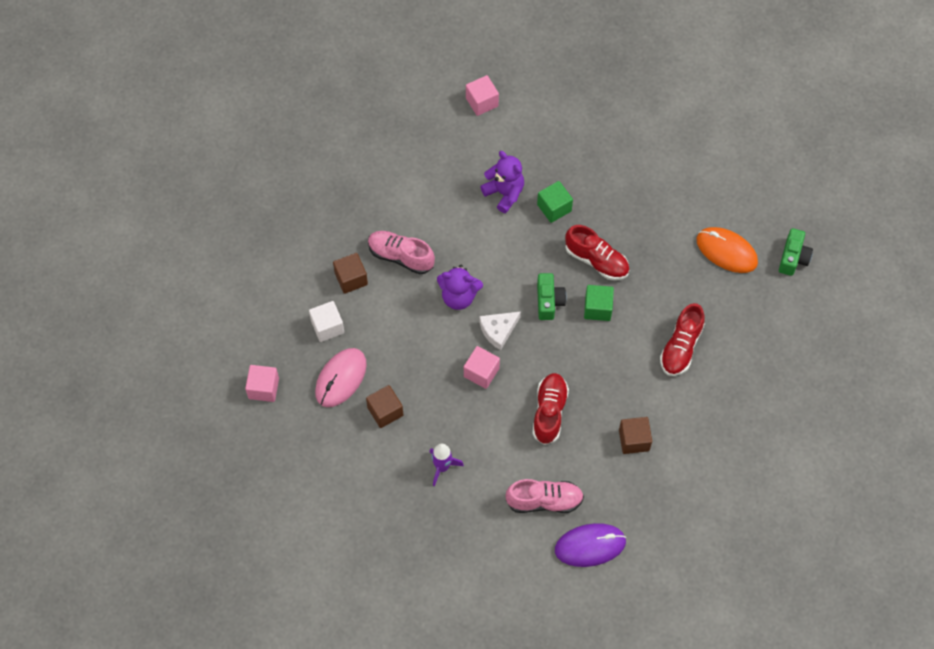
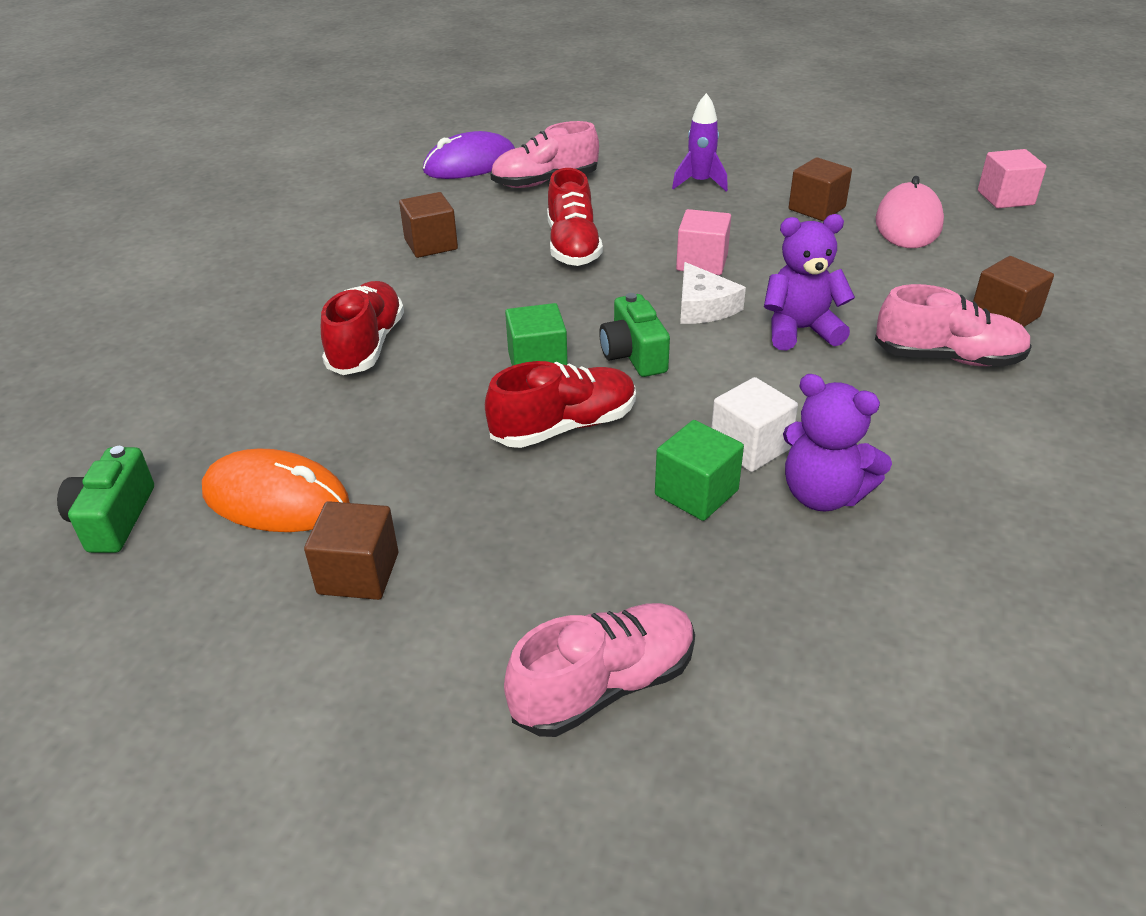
camera: 165 degrees right, 25 degrees down
white cube [309,301,344,342] -> white cube moved to [712,377,798,472]
pink cube [466,75,499,116] -> none
white cheese [479,311,521,350] -> white cheese turned 120 degrees clockwise [680,262,746,324]
red shoe [565,225,630,280] -> red shoe turned 135 degrees clockwise [485,361,636,448]
none -> brown cube [304,501,398,600]
none -> pink shoe [504,603,695,737]

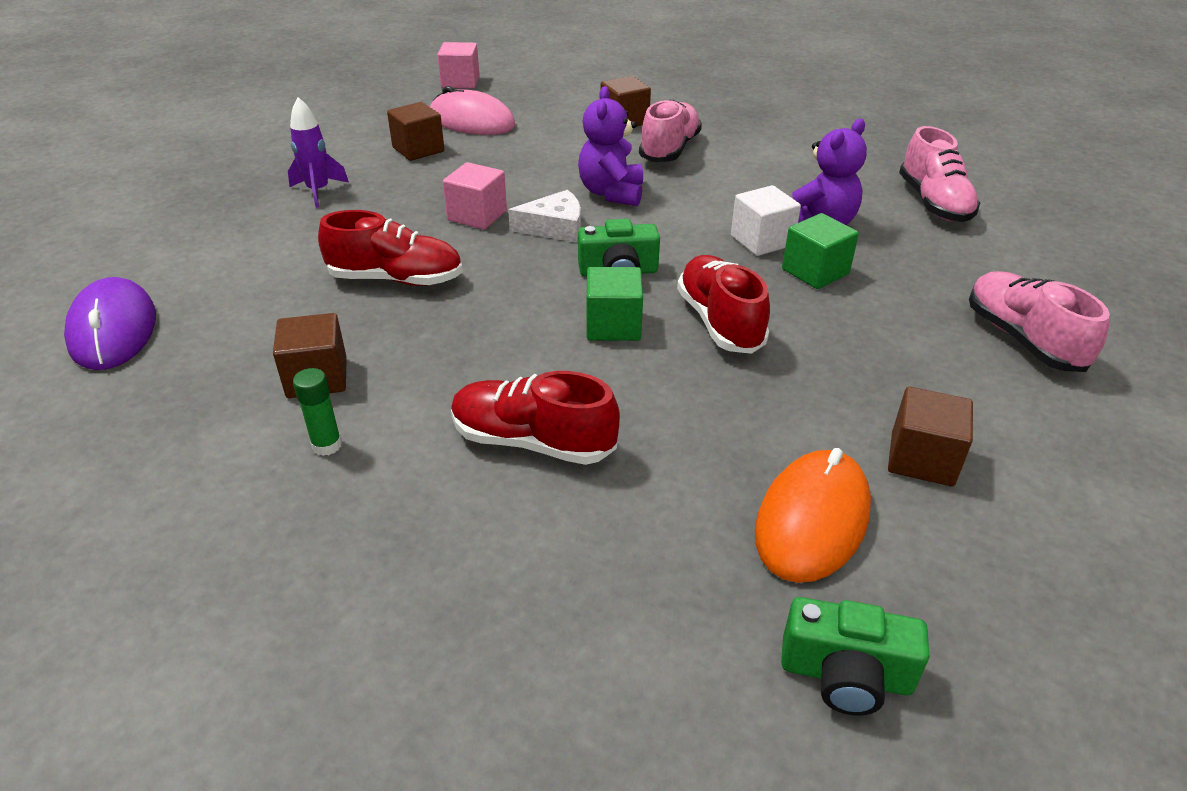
camera: 80 degrees left, 0 degrees up
pink shoe [490,121,599,188] -> pink shoe moved to [899,126,980,222]
none -> green glue stick [293,368,342,456]

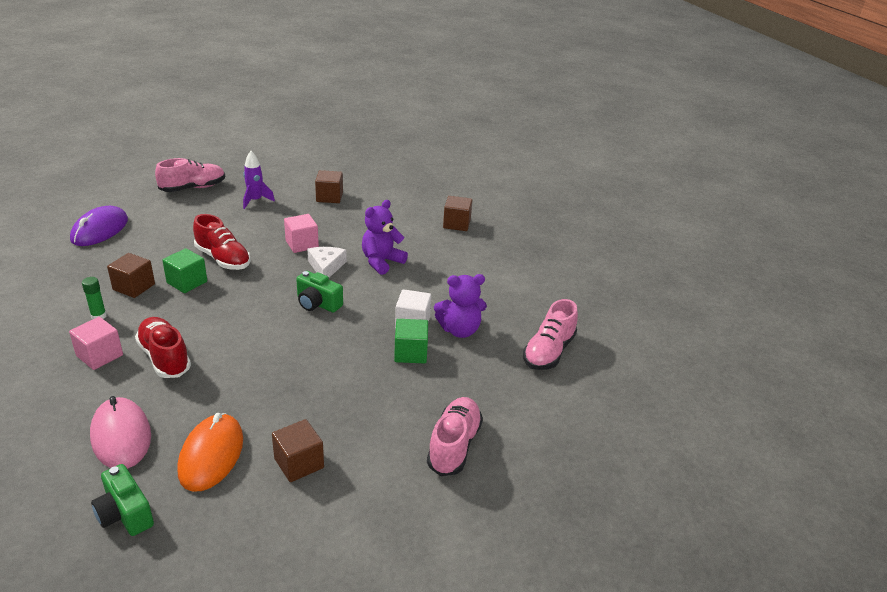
camera: 35 degrees right, 5 degrees down
pink mouse [430,86,515,135] -> pink mouse moved to [90,396,151,469]
pink cube [437,42,479,89] -> pink cube moved to [69,317,123,370]
white cheese [508,190,581,243] -> white cheese turned 120 degrees counterclockwise [307,247,347,277]
green cube [587,267,643,341] -> green cube moved to [162,248,207,293]
pink shoe [639,99,702,162] -> pink shoe moved to [155,158,225,192]
red shoe [677,255,770,354] -> none
orange mouse [755,448,871,583] -> orange mouse turned 60 degrees counterclockwise [177,413,243,492]

